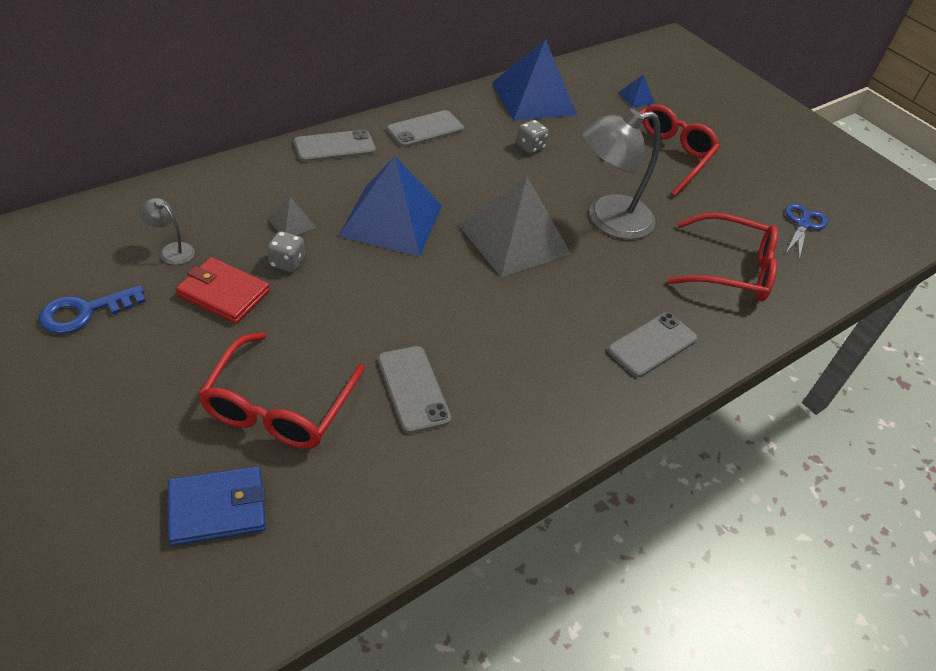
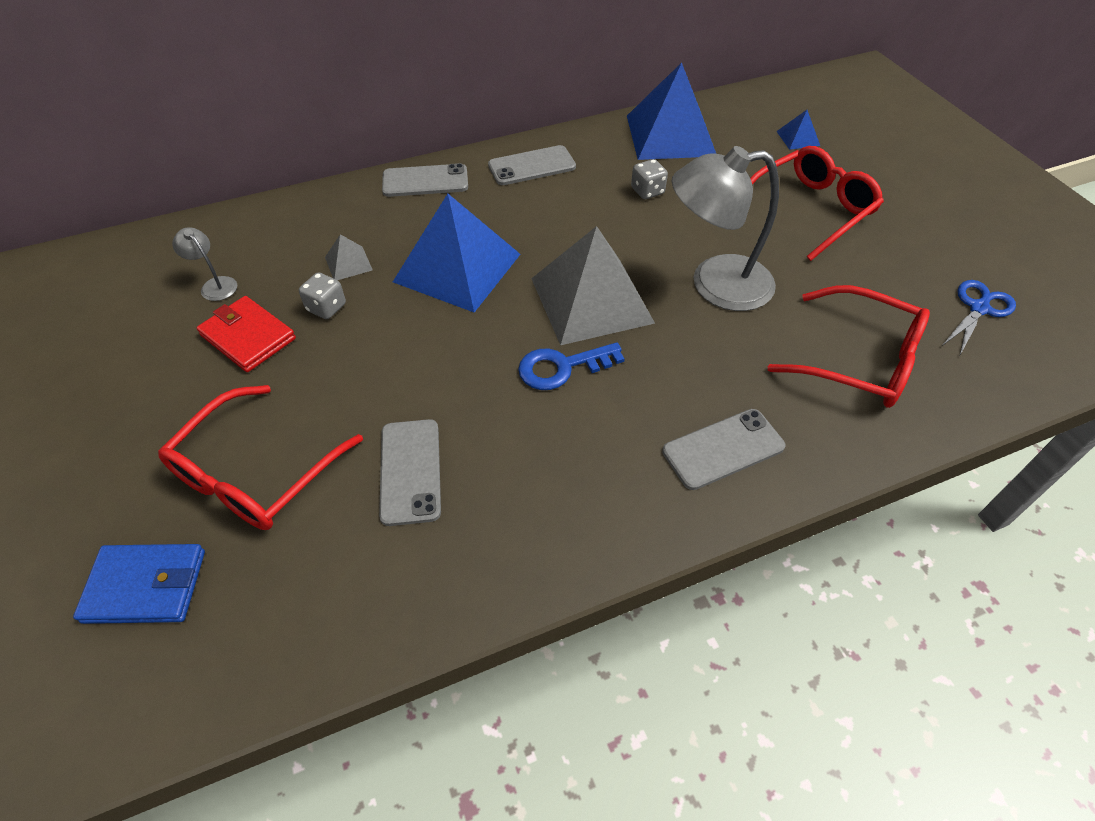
camera: 20 degrees right, 5 degrees up
blue key [39,285,146,334] -> blue key moved to [518,342,625,390]

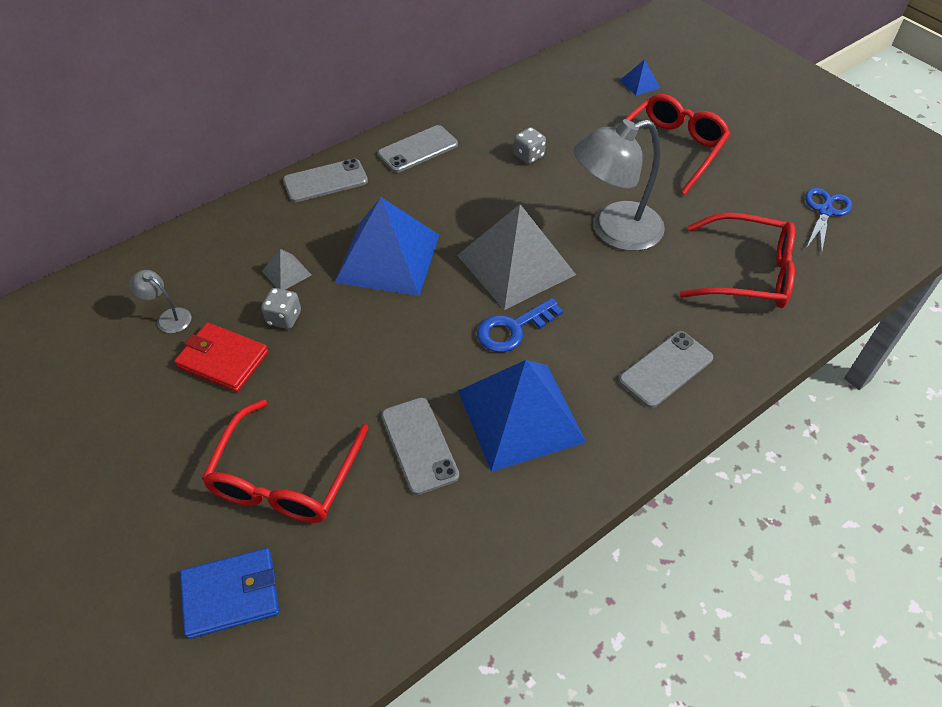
camera: 15 degrees left, 0 degrees up
blue pyramid [627,63,716,160] -> blue pyramid moved to [458,360,586,472]

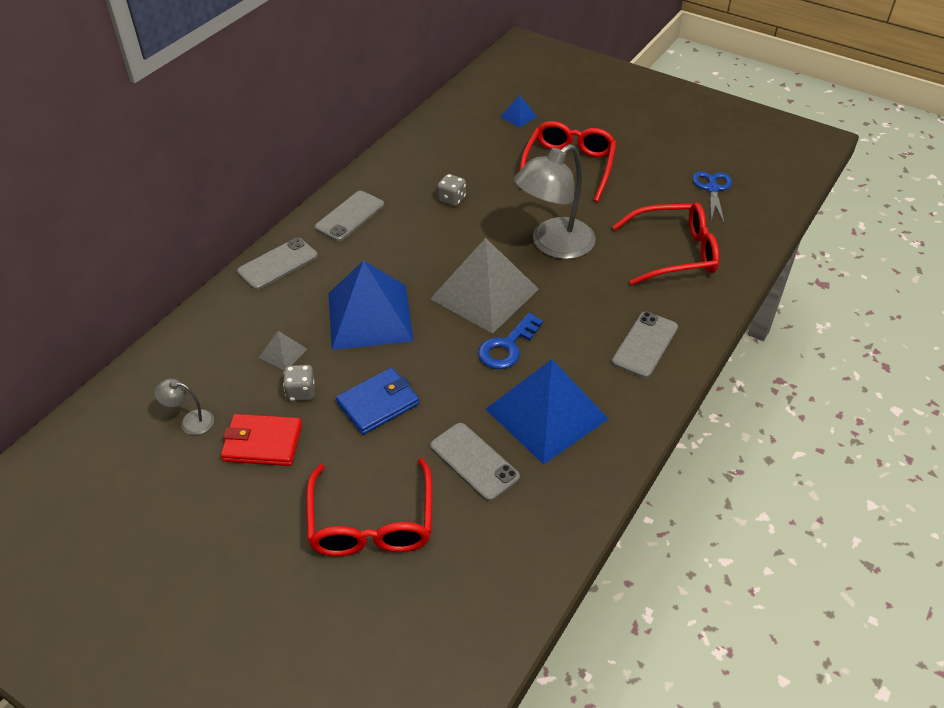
camera: 20 degrees left, 5 degrees down
blue wallet [180,548,279,639] -> blue wallet moved to [336,368,419,435]

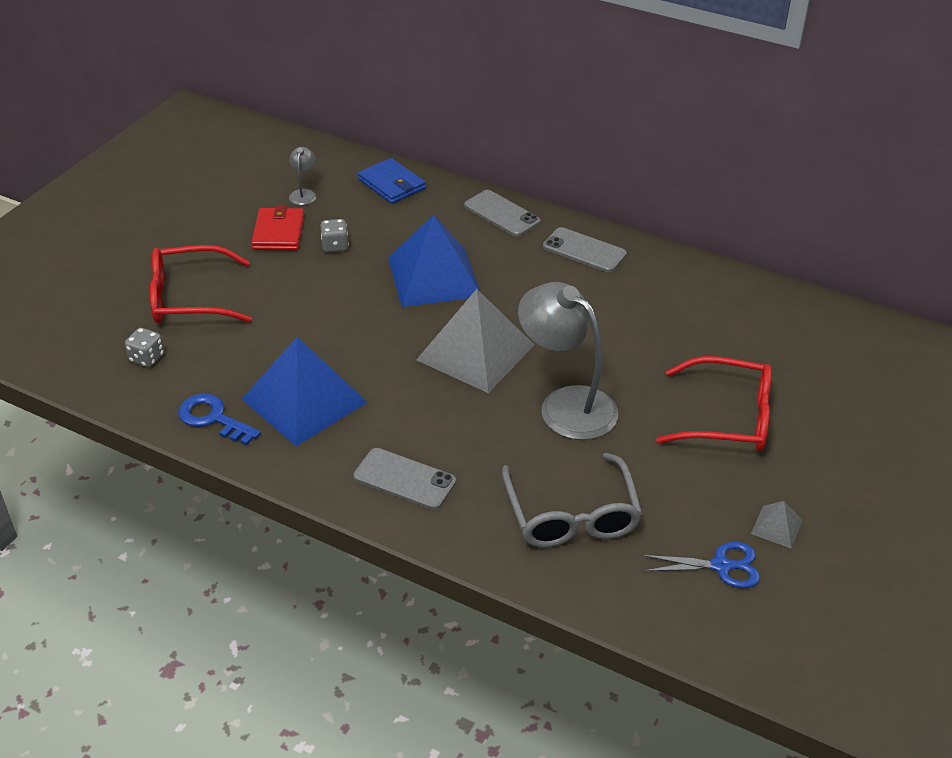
camera: 85 degrees right, 5 degrees down
grey pyramid [259,331,307,370] -> grey pyramid moved to [751,501,803,548]
blue wallet [336,368,419,435] -> blue wallet moved to [358,158,426,204]
grey phone [430,423,520,501] -> none
grey dice [437,174,466,207] -> grey dice moved to [125,328,164,367]
blue key [478,313,543,369] -> blue key moved to [178,393,261,446]
blue pyramid [500,95,537,128] -> none
red glasses [612,202,719,285] -> grey glasses [502,453,643,548]

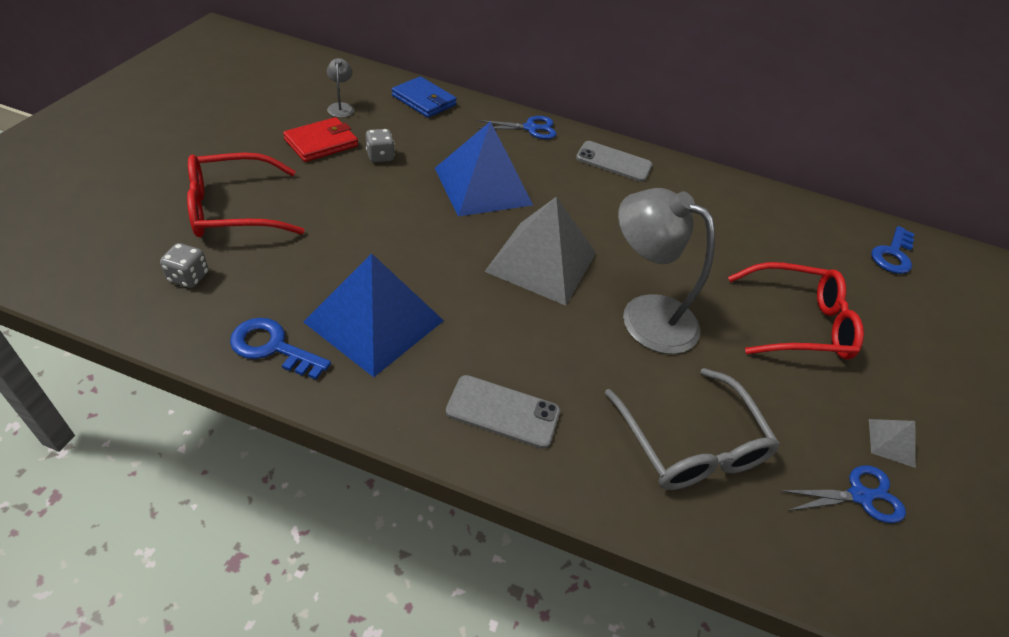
camera: 15 degrees left, 5 degrees up
red wallet [251,205,304,250] -> red wallet turned 60 degrees clockwise [283,117,358,162]
grey phone [464,190,540,236] -> blue scissors [477,116,556,139]
none -> blue key [871,226,914,274]

